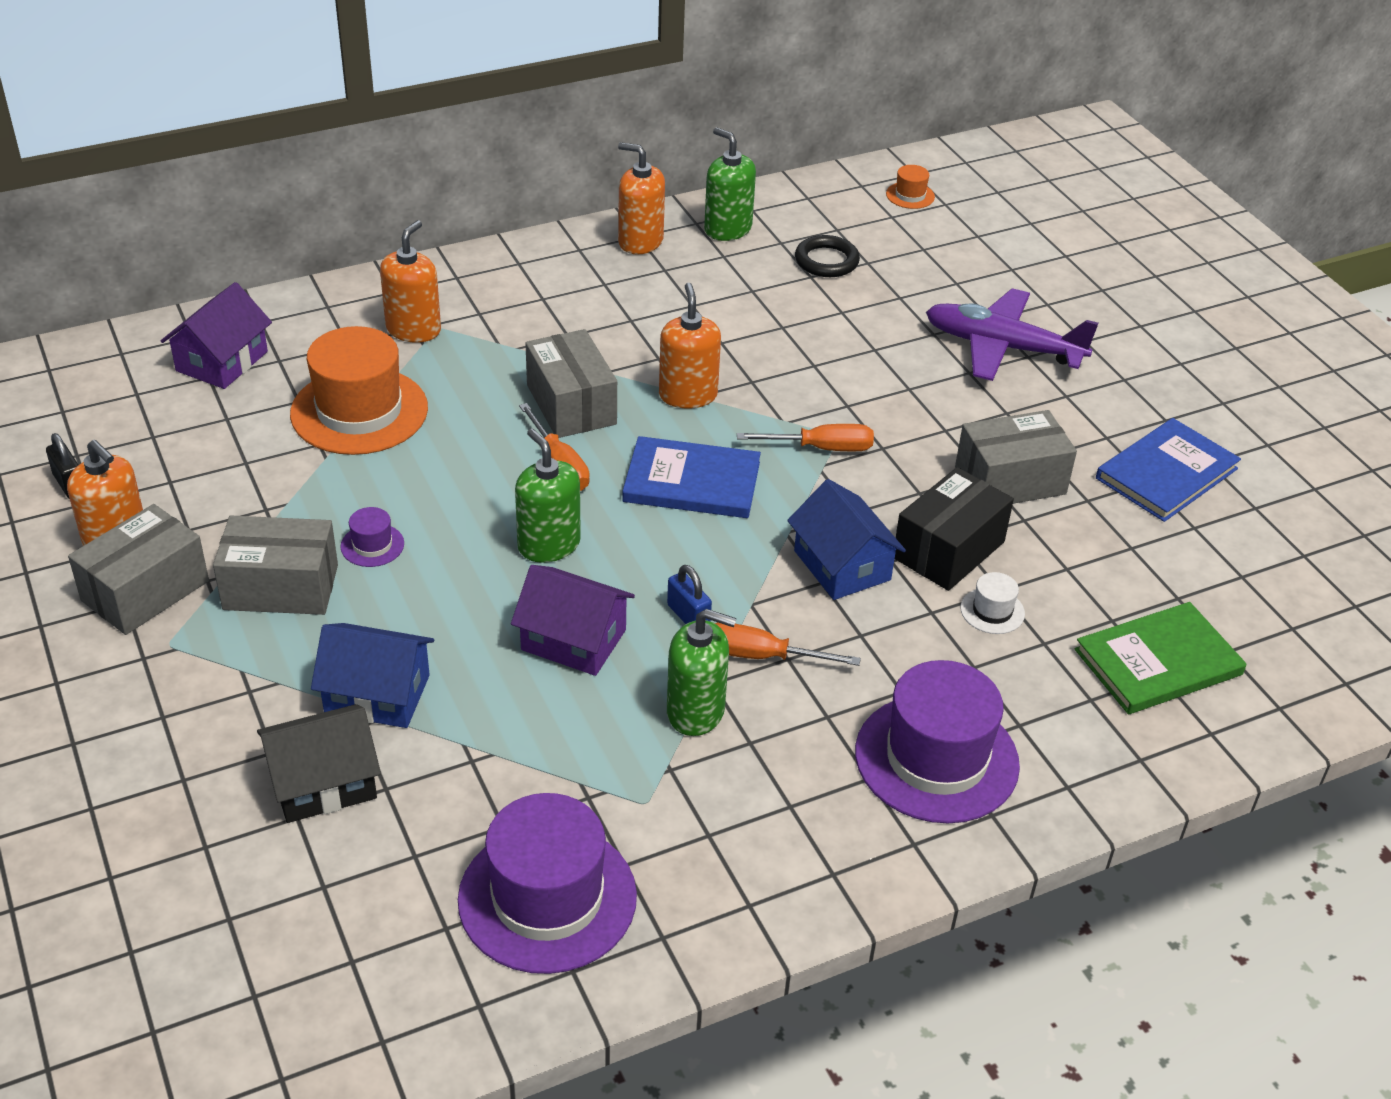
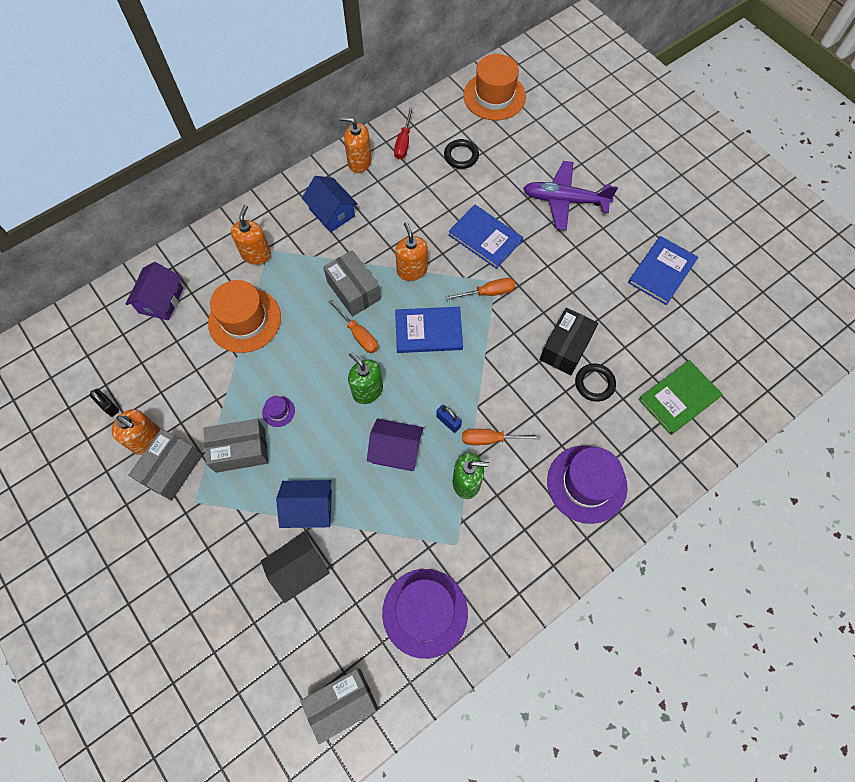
camera: 10 degrees left, 25 degrees up
green soap dispenser [704,127,756,241] -> red screwdriver [394,107,413,159]
blue house [787,479,906,600] -> blue house moved to [302,176,358,233]
orange hat [886,165,935,209] -> orange hat [463,54,526,120], size x2.35
grey box [955,410,1077,504] -> grey box moved to [300,669,379,744]
white hat [960,572,1025,634] -> black ring [575,363,616,402]
none -> blue book [448,205,523,269]

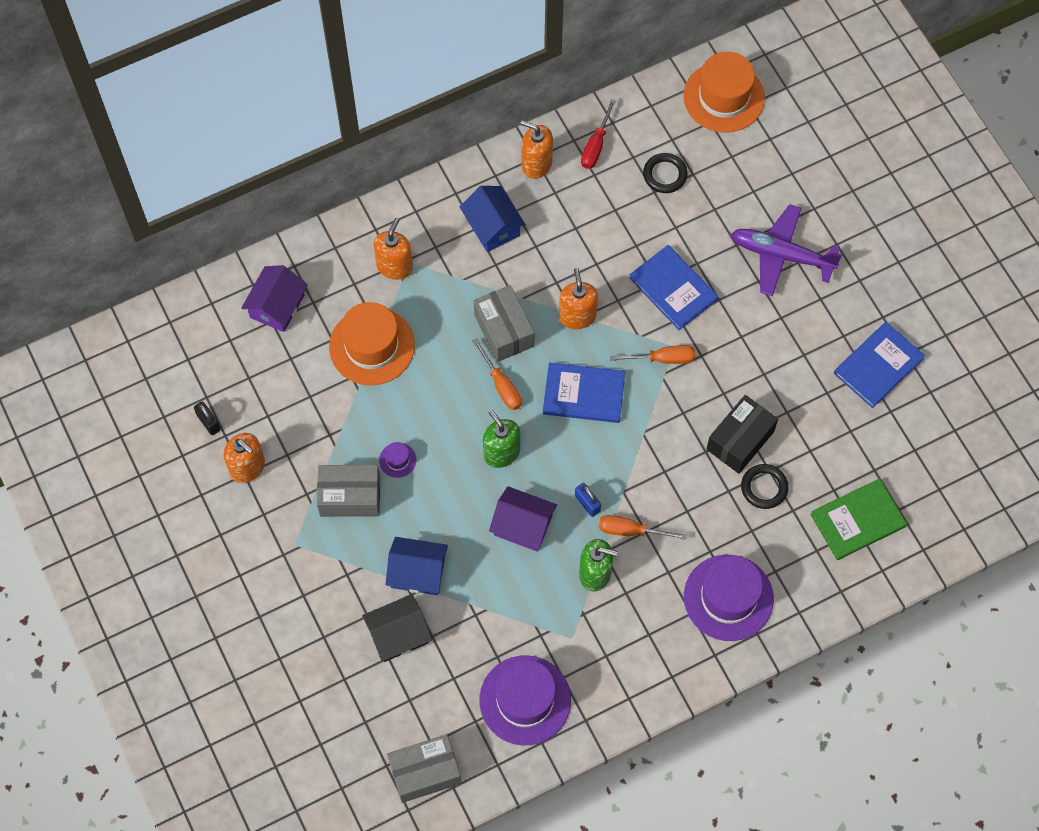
camera: 10 degrees right, 0 degrees up
grey box [128,429,203,501] -> none

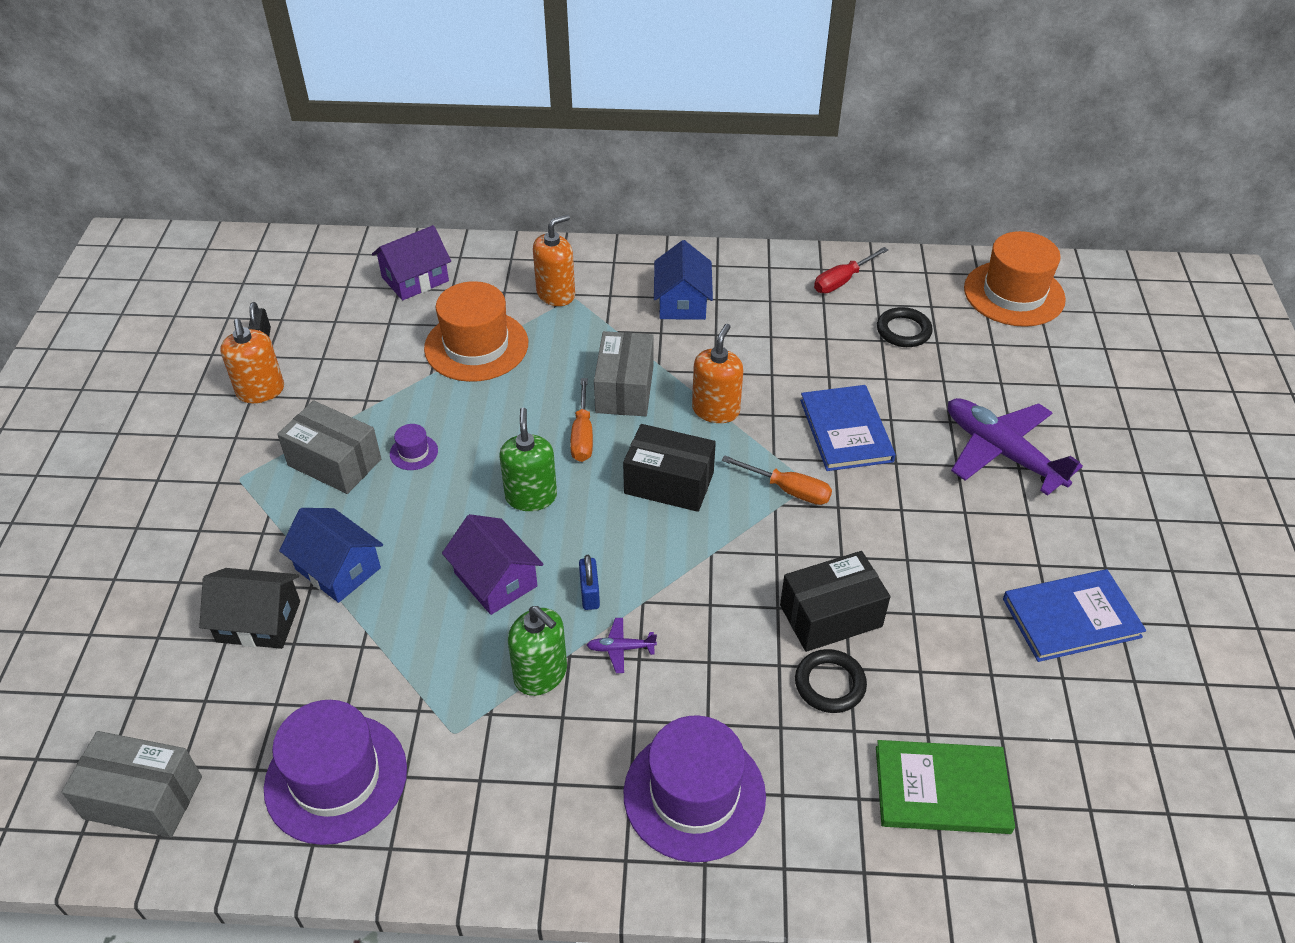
camera: 30 degrees right, 20 degrees down
orange soap dispenser [521,120,553,179] -> none
blue book [543,362,625,423] -> black box [623,424,716,512]
orange screwdriver [599,515,687,540] -> purple plane [587,618,657,673]

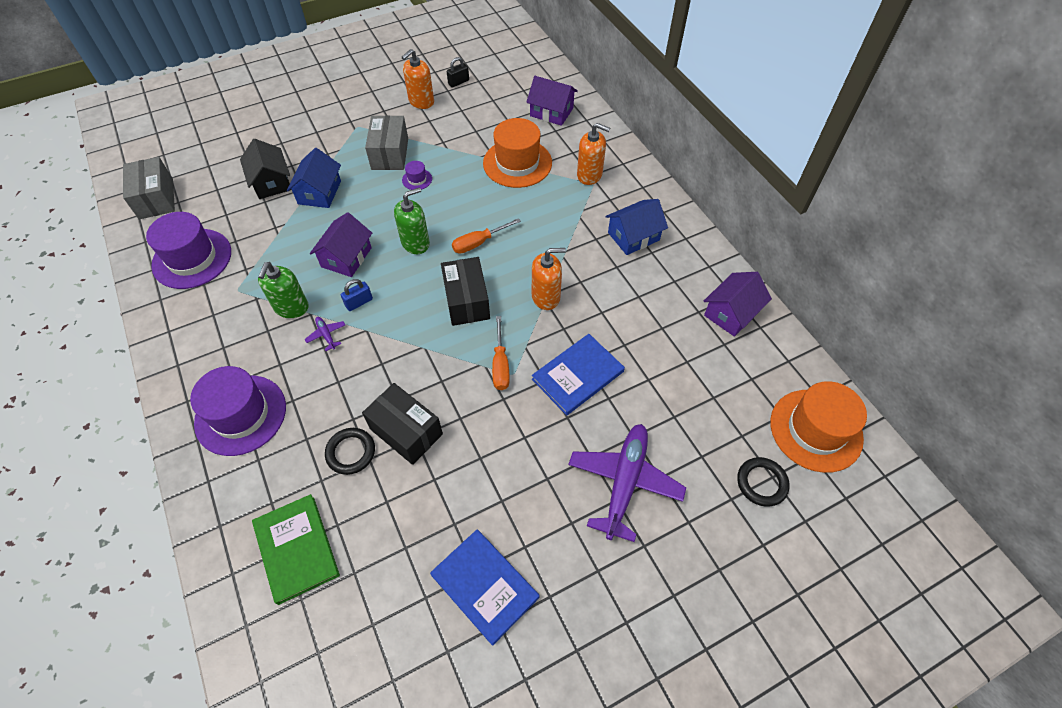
camera: 60 degrees right, 10 degrees up
grey box [594,331,654,416] -> none
red screwdriver [814,247,888,293] -> purple house [704,272,772,337]
black ring [877,307,933,347] -> black ring moved to [737,457,790,507]

